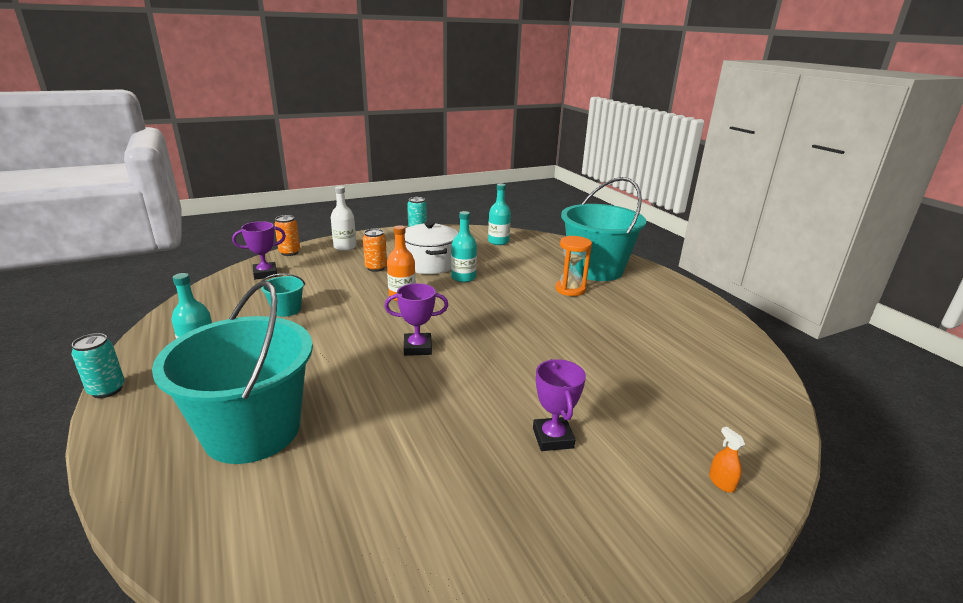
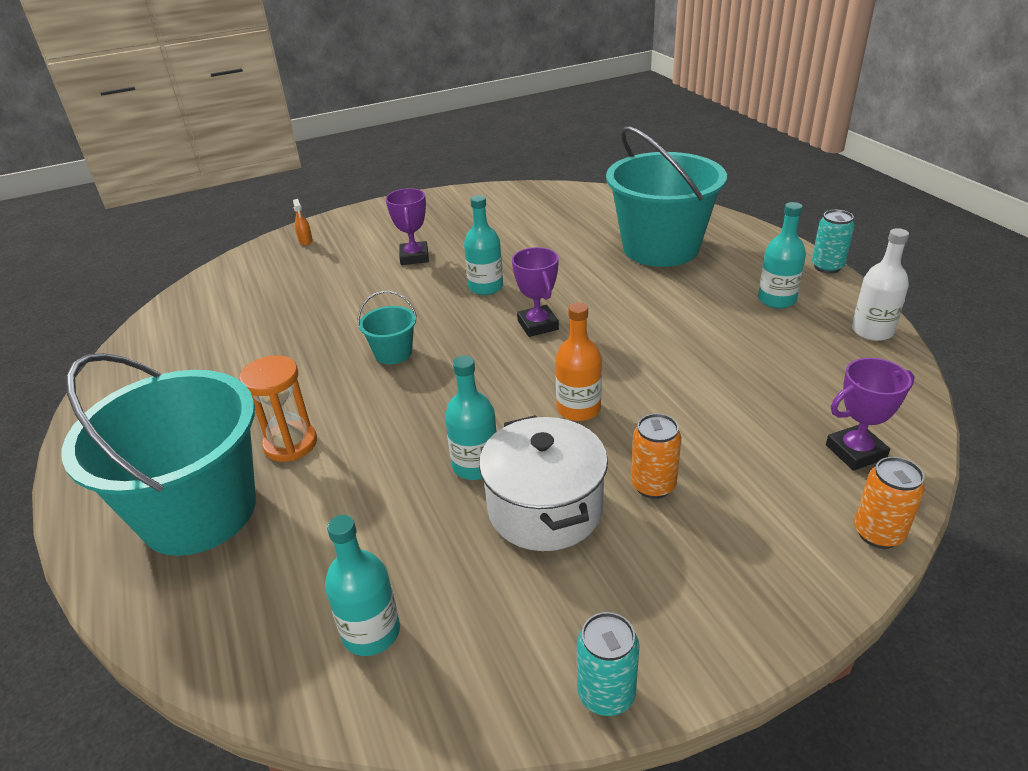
camera: 175 degrees left, 10 degrees up
turquoise bucket [261,273,305,317] -> turquoise bucket moved to [358,291,417,364]
white bottle [331,186,356,251] -> white bottle moved to [852,228,909,341]
purple trophy [384,283,449,356] -> purple trophy turned 75 degrees clockwise [512,247,559,337]
none -> turquoise bottle [464,195,503,295]

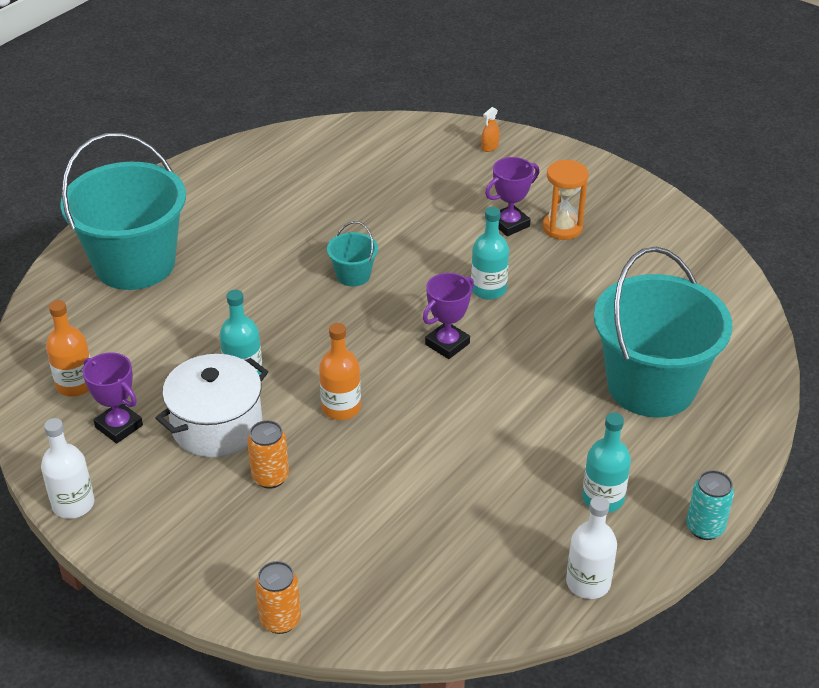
camera: 60 degrees right, 5 degrees up
orange hourglass [239,355,317,462] -> orange hourglass moved to [542,160,589,240]
turquoise bottle [325,515,400,656] -> orange bottle [46,300,90,396]
turquoise can [577,612,639,716] -> white bottle [41,418,95,519]
purple trophy [826,358,915,471] -> purple trophy moved to [83,352,143,444]

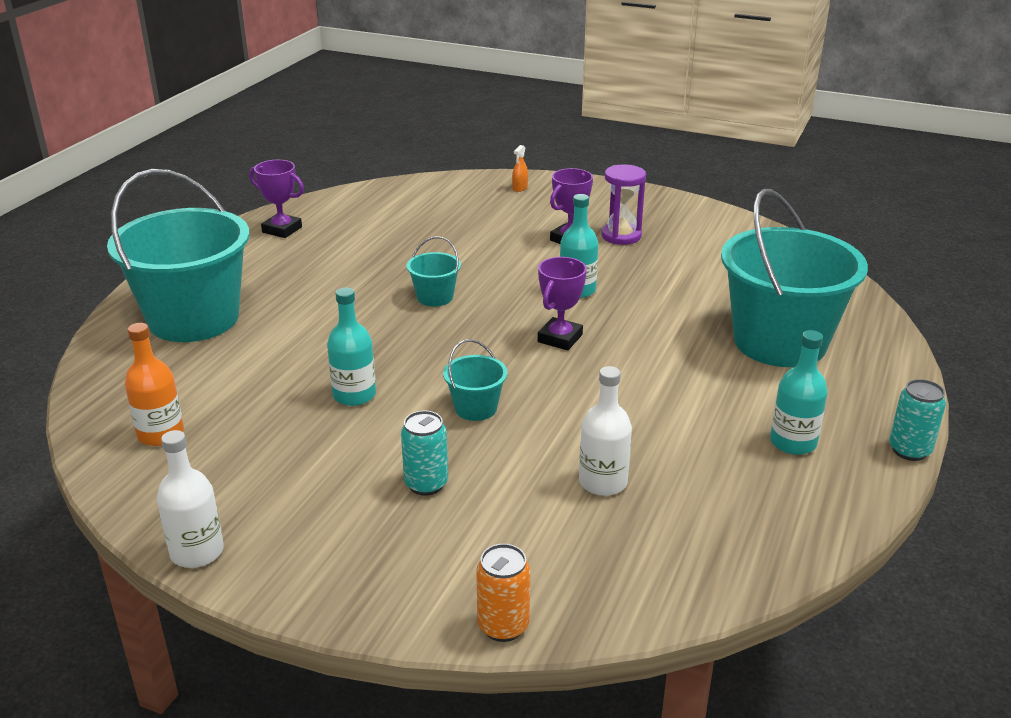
camera: 15 degrees left, 10 degrees down
purple trophy [83,352,143,444] -> purple trophy moved to [249,160,304,238]
white pot [156,354,268,457] -> none
orange can [247,420,289,489] -> turquoise can [401,411,448,496]
orange bottle [319,323,361,420] -> turquoise bucket [443,339,507,421]
orange hourglass [542,160,589,240] -> purple hourglass [602,164,646,245]
white bottle [566,496,617,599] -> white bottle moved to [579,366,632,496]

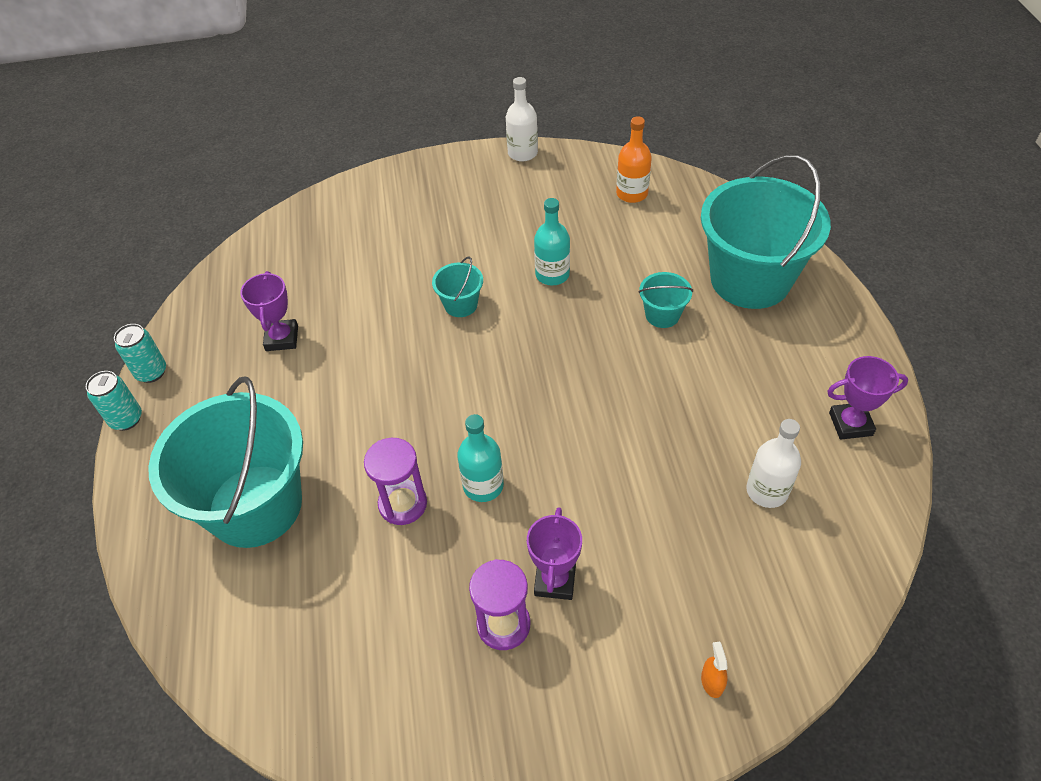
camera: 150 degrees right, 20 degrees up
turquoise can [401,411,448,496] -> turquoise can moved to [114,324,166,383]
turquoise bucket [407,236,461,306] -> turquoise bucket moved to [638,272,693,328]
orange can [476,544,530,642] -> none
purple trophy [538,257,587,350] -> purple trophy moved to [240,271,298,351]
white bottle [579,366,632,496] -> white bottle moved to [746,419,801,508]
turquoise bottle [770,330,828,455] -> none
none -> purple hourglass [364,438,427,525]

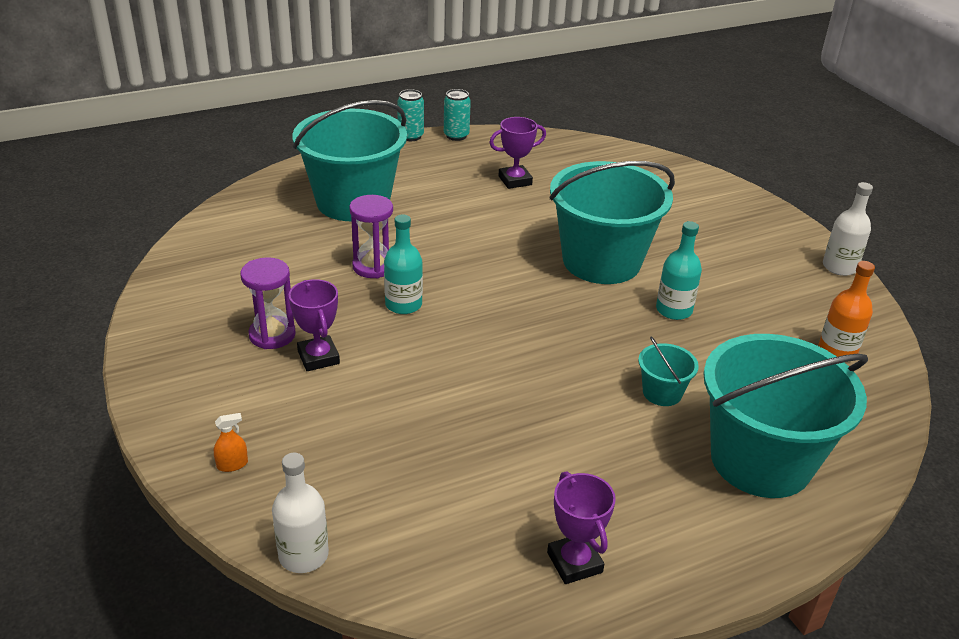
camera: 70 degrees right, 15 degrees down
turquoise bucket [432,256,483,317] -> turquoise bucket [549,161,675,284], size x2.38
purple trophy [527,507,582,600] -> purple trophy turned 75 degrees clockwise [289,279,340,371]
white bottle [746,419,801,508] -> white bottle moved to [272,453,329,573]

